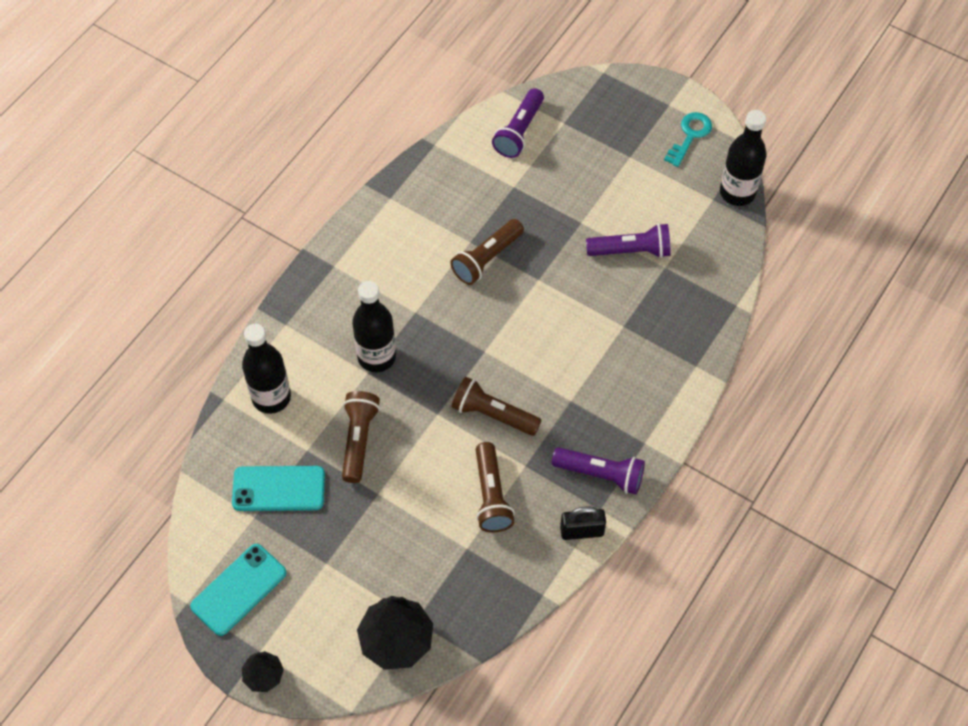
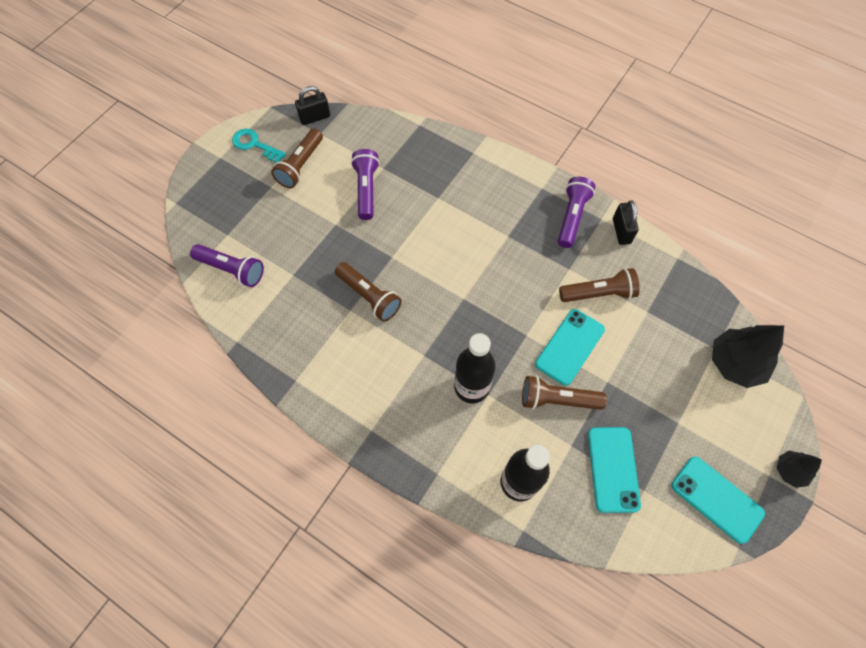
camera: 90 degrees left, 5 degrees up
brown flashlight [452,377,542,436] -> brown flashlight moved to [271,128,323,188]
black bottle [720,110,767,206] -> black padlock [295,86,330,125]
none -> turquoise phone [535,309,605,386]

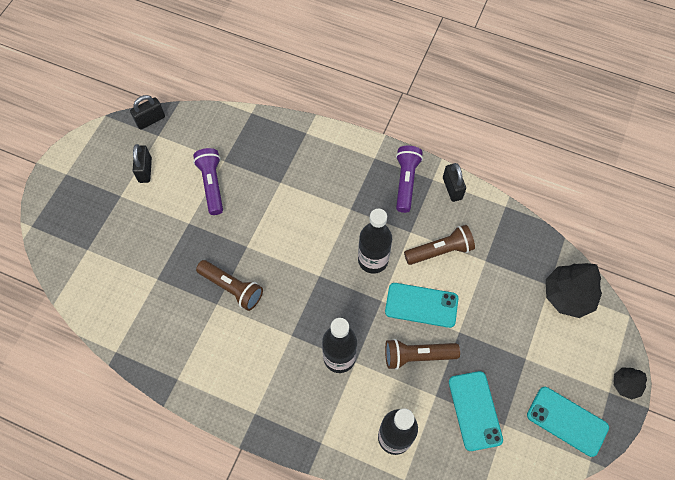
camera: 10 degrees left, 0 degrees up
purple flashlight [190,244,264,287] -> none
turquoise key [232,129,286,162] -> none
brown flashlight [271,128,323,188] -> black padlock [133,144,152,183]
turquoise phone [535,309,605,386] -> turquoise phone turned 75 degrees clockwise [385,283,458,328]
none -> black bottle [358,209,392,274]

